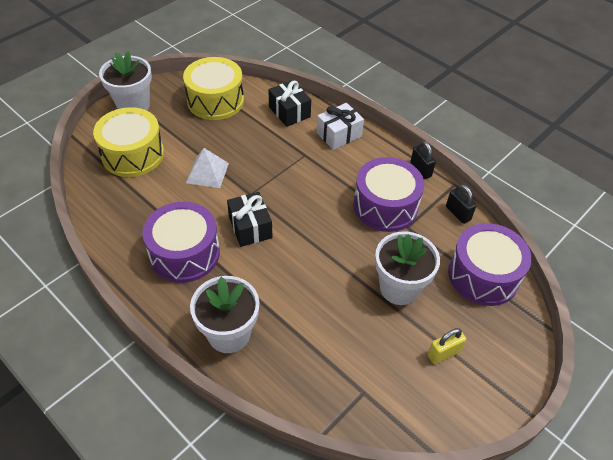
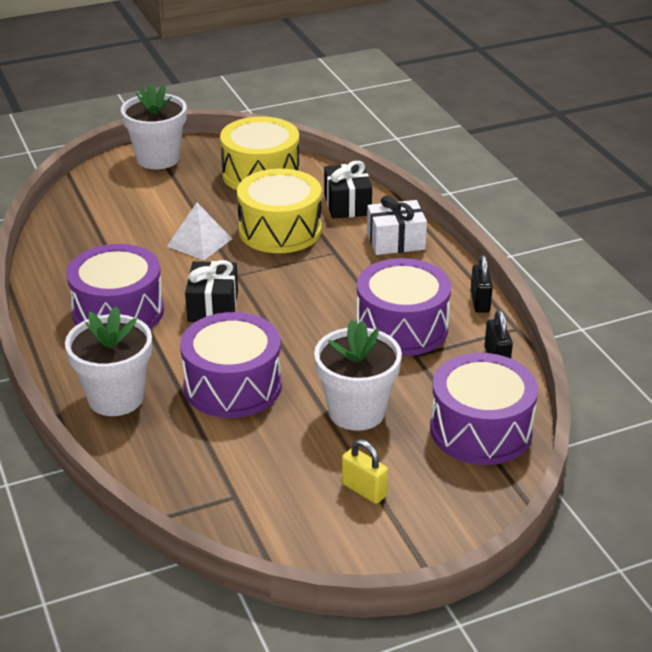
camera: 25 degrees right, 15 degrees down
yellow drum [93,107,164,177] -> yellow drum moved to [237,169,322,253]
yellow padlock [428,328,466,364] -> yellow padlock turned 45 degrees clockwise [342,439,388,504]
none -> purple drum [180,312,282,418]

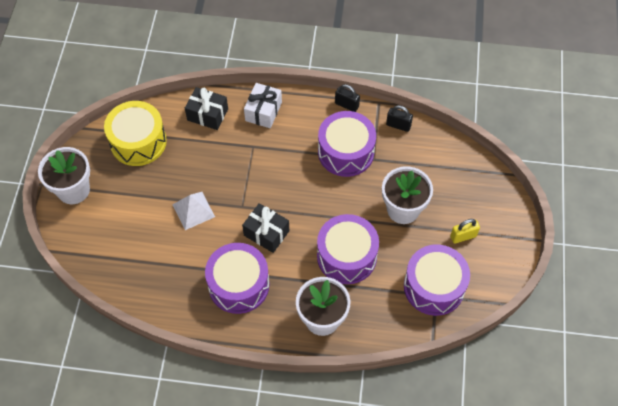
camera: 60 degrees left, 25 degrees up
yellow drum [237,169,322,253] -> none
purple drum [430,353,538,465] -> purple drum moved to [404,244,470,316]

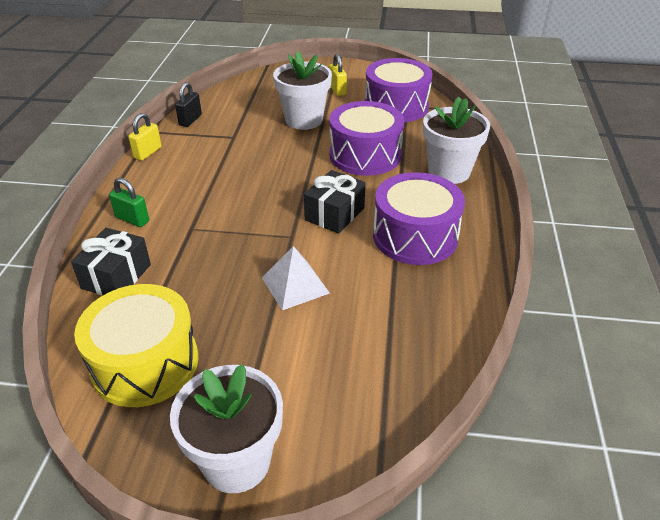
camera: 90 degrees left, 20 degrees down
white gift [244,83,282,128] -> green padlock [109,178,149,227]
purple drum [318,111,376,177] -> none
black padlock [335,84,360,112] -> yellow padlock [128,113,162,161]

